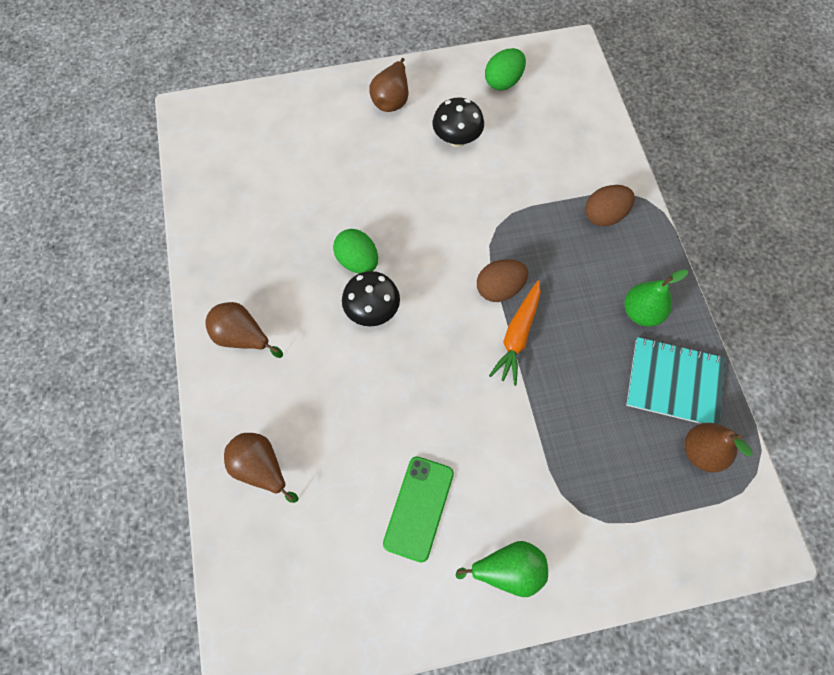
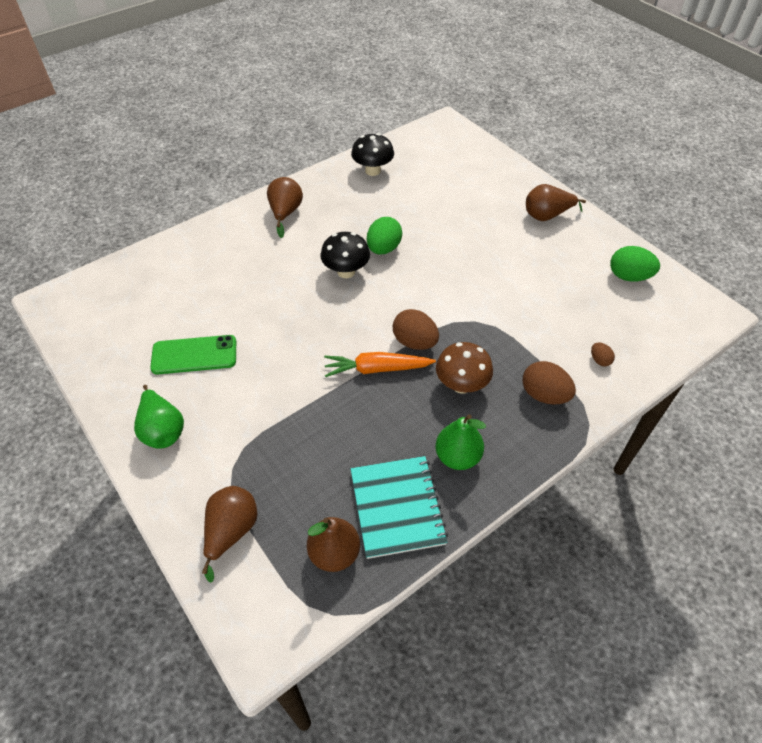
camera: 65 degrees right, 15 degrees down
brown pear [224,433,299,503] -> brown pear moved to [202,486,257,582]
black mushroom [433,98,484,147] -> black mushroom moved to [351,133,394,176]
none -> brown mushroom [436,342,493,394]
none -> brown egg [591,342,615,367]

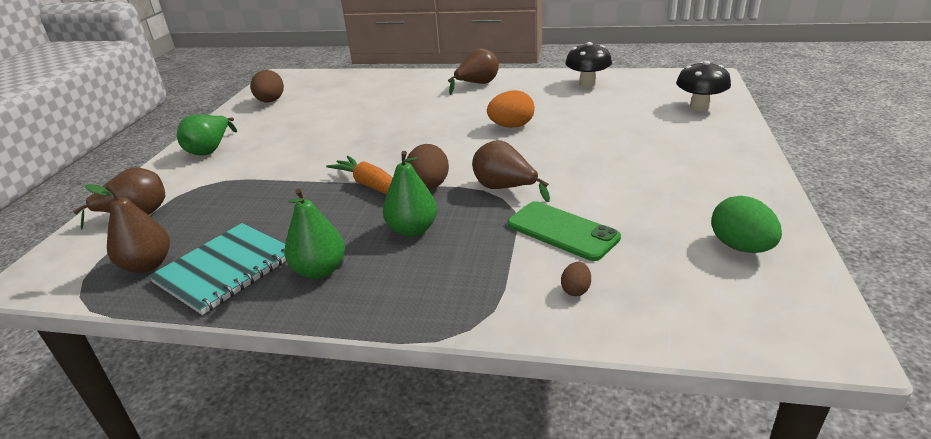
camera: 50 degrees right, 20 degrees down
green phone [150,335,236,375] -> green phone moved to [507,201,621,261]
black mushroom [320,232,370,278] -> black mushroom moved to [676,61,731,111]
green egg [367,217,402,255] -> orange egg [487,90,535,128]
brown mushroom [436,342,493,394] -> green pear [383,151,437,237]
brown egg [522,361,576,405] -> brown egg moved to [250,70,284,103]
brown pear [526,184,586,221] -> brown pear moved to [472,140,550,202]

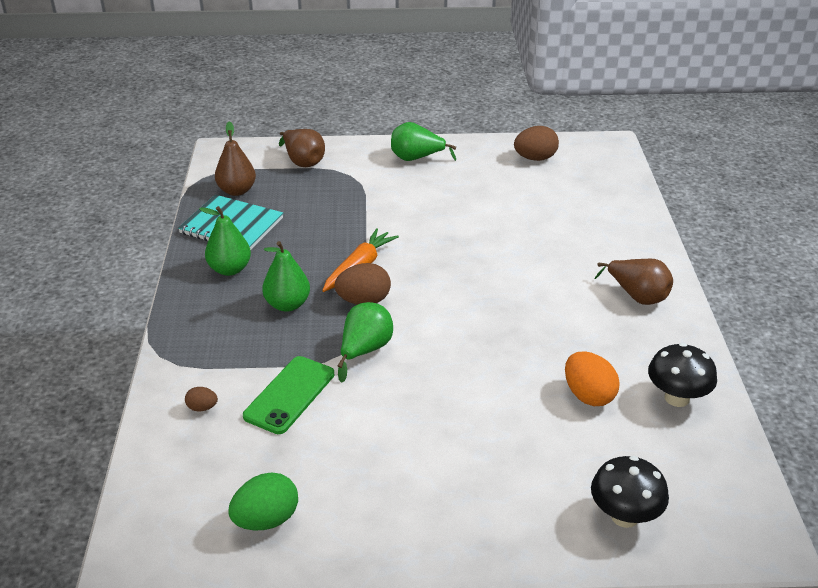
camera: 75 degrees right, 5 degrees up
brown pear [472,140,550,202] -> green pear [338,302,393,383]
orange egg [487,90,535,128] -> orange egg moved to [565,351,620,406]

